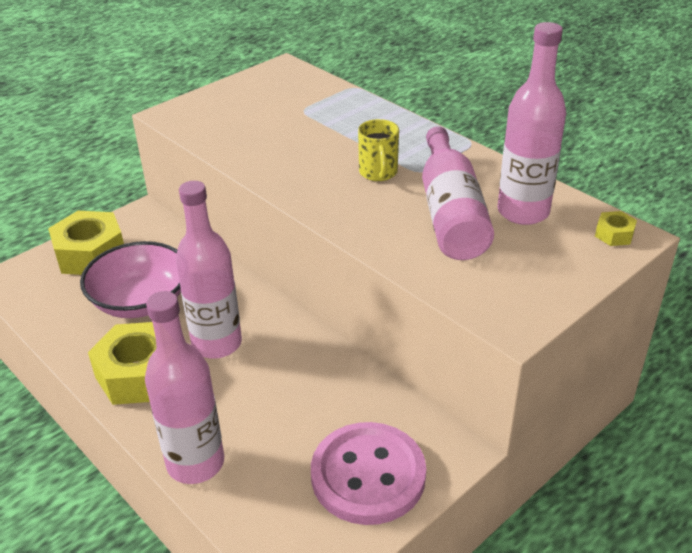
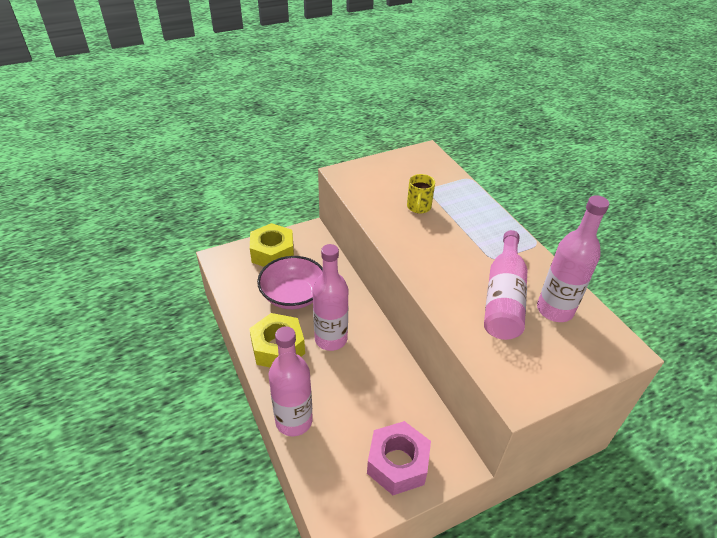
camera: 15 degrees right, 5 degrees up
pink button [311,422,426,525] -> pink nut [367,421,431,495]
yellow mug [358,119,399,181] -> yellow mug moved to [407,174,435,214]
yellow nut [595,211,637,246] -> none

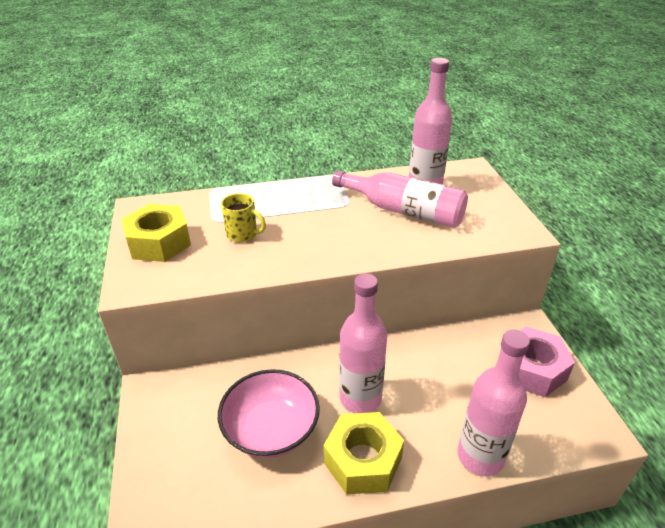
camera: 75 degrees left, 5 degrees down
yellow nut [250,223,294,267] -> yellow nut moved to [122,204,191,262]

